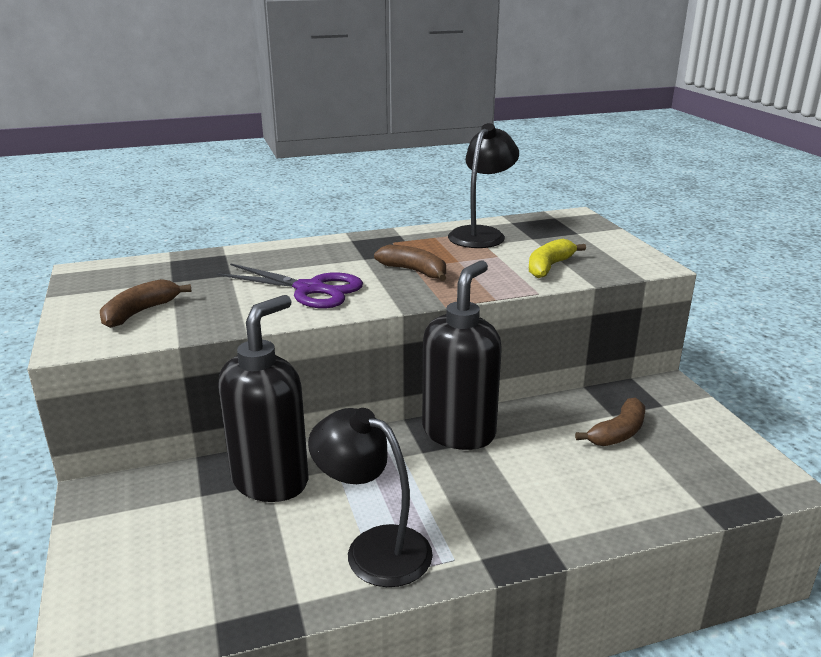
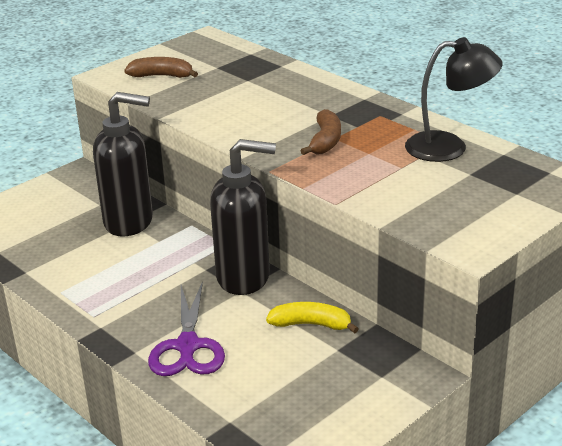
camera: 65 degrees right, 5 degrees up
purple scissors [216,263,363,308] -> purple scissors moved to [148,281,225,376]
black lamp [308,408,433,587] -> none
yellow banana [529,239,586,278] -> yellow banana moved to [266,302,359,333]
brown banana [575,397,645,446] -> none

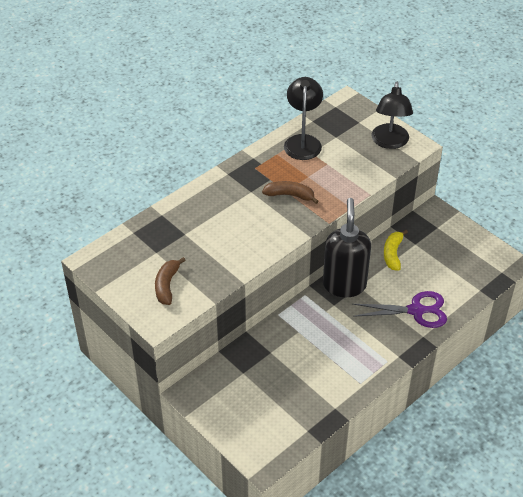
camera: 90 degrees left, 15 degrees up
black soap dispenser [93,92,153,237] -> none
none -> black lamp [371,82,413,149]

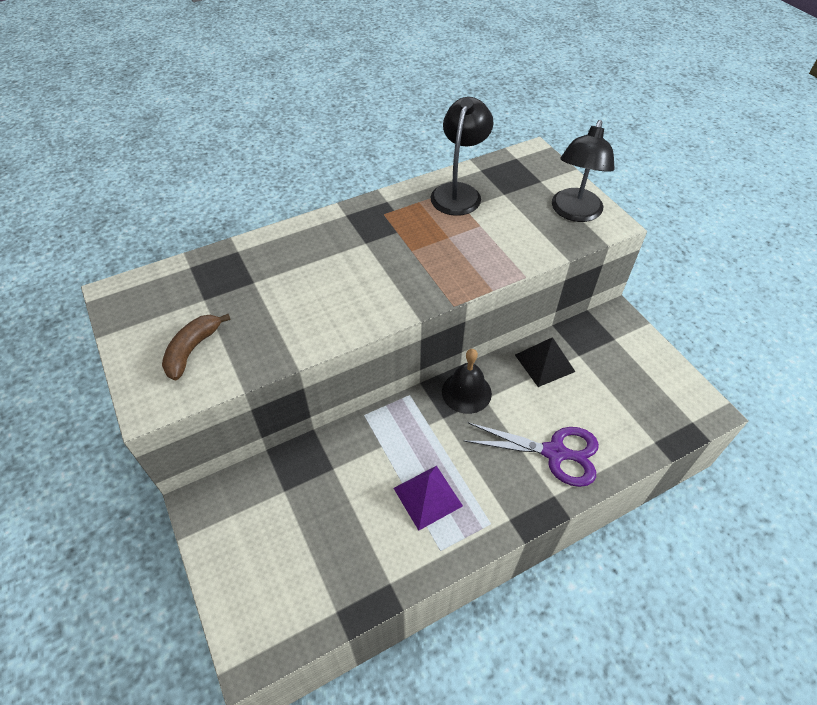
camera: 15 degrees right, 5 degrees up
brown banana [262,181,319,204] -> none
black soap dispenser [323,198,371,297] -> black bell [442,349,492,414]
yellow banana [384,230,408,271] -> black pyramid [515,337,575,387]
none -> purple pyramid [393,466,463,531]

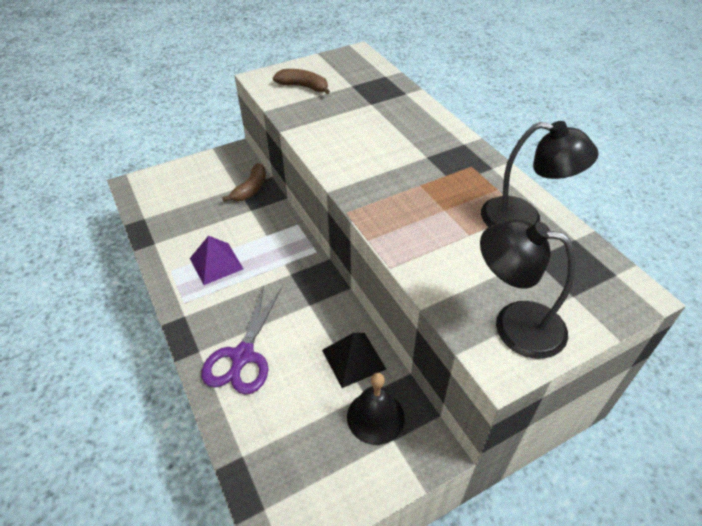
camera: 90 degrees right, 5 degrees down
black bell [442,349,492,414] -> black bell moved to [347,373,405,445]
none -> brown banana [222,163,266,202]

